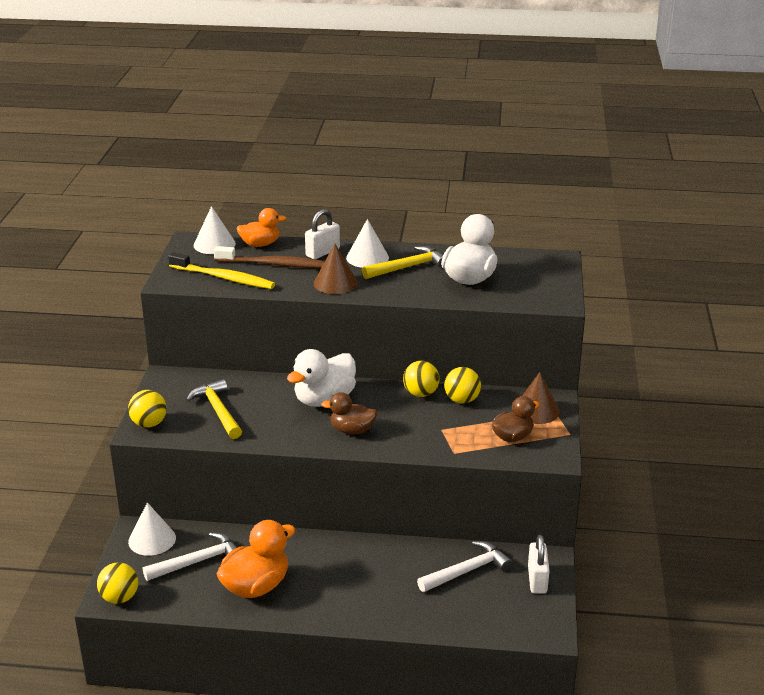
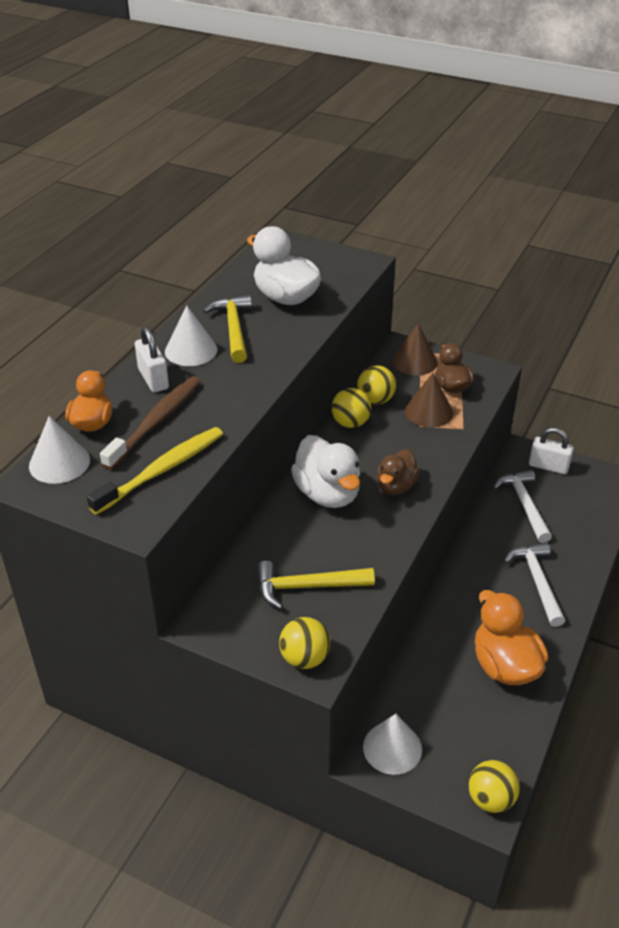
camera: 70 degrees left, 10 degrees up
white hammer [143,532,237,581] -> white hammer moved to [504,542,565,627]
brown cone [314,244,358,294] -> brown cone moved to [405,373,453,428]

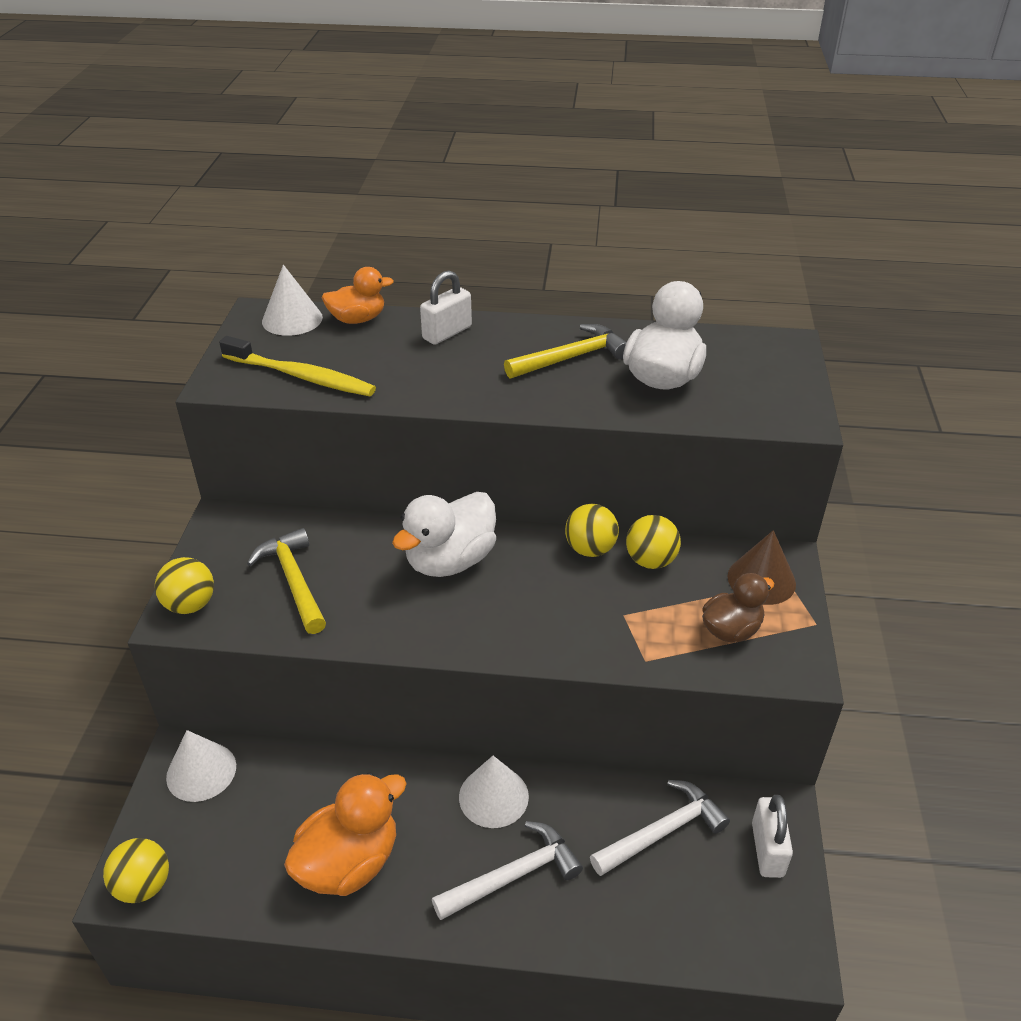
camera: 70 degrees right, 0 degrees up
brown toothbrush [100,376,201,470] -> none
white cone [165,306,218,366] -> white cone moved to [459,756,529,828]
brown duck [377,449,420,495] -> none
brown cone [405,373,453,428] -> none

